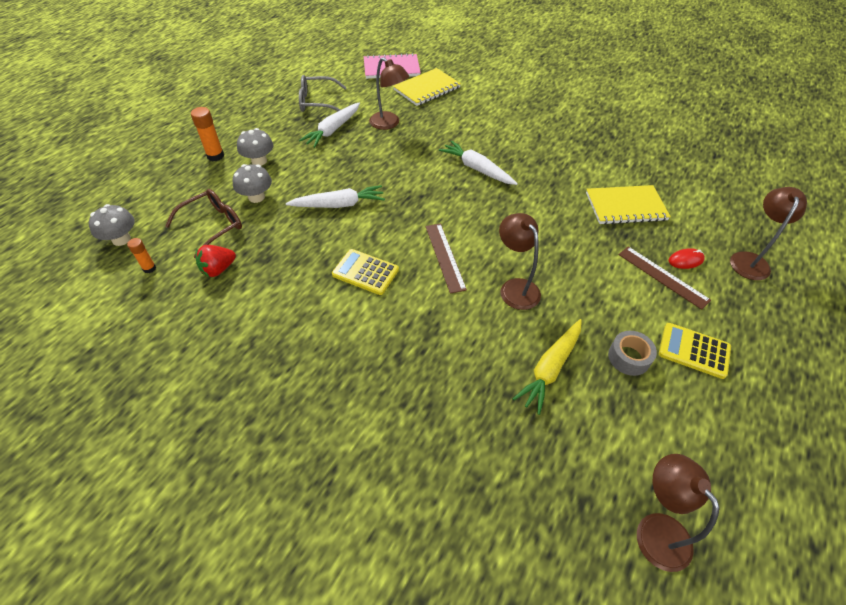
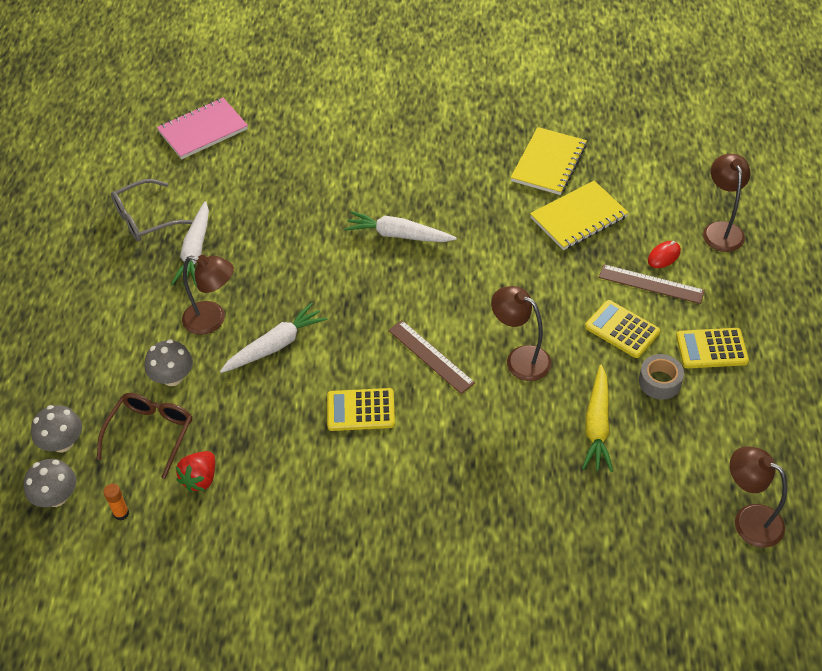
camera: 25 degrees left, 0 degrees up
orange glue stick [191,107,224,161] -> none
grey mushroom [237,128,273,166] -> grey mushroom moved to [31,405,82,452]
brown lamp [369,57,409,130] -> brown lamp moved to [182,255,234,335]
yellow notebook [393,68,461,106] -> yellow notebook moved to [511,127,587,195]
none -> yellow calculator [585,300,660,358]

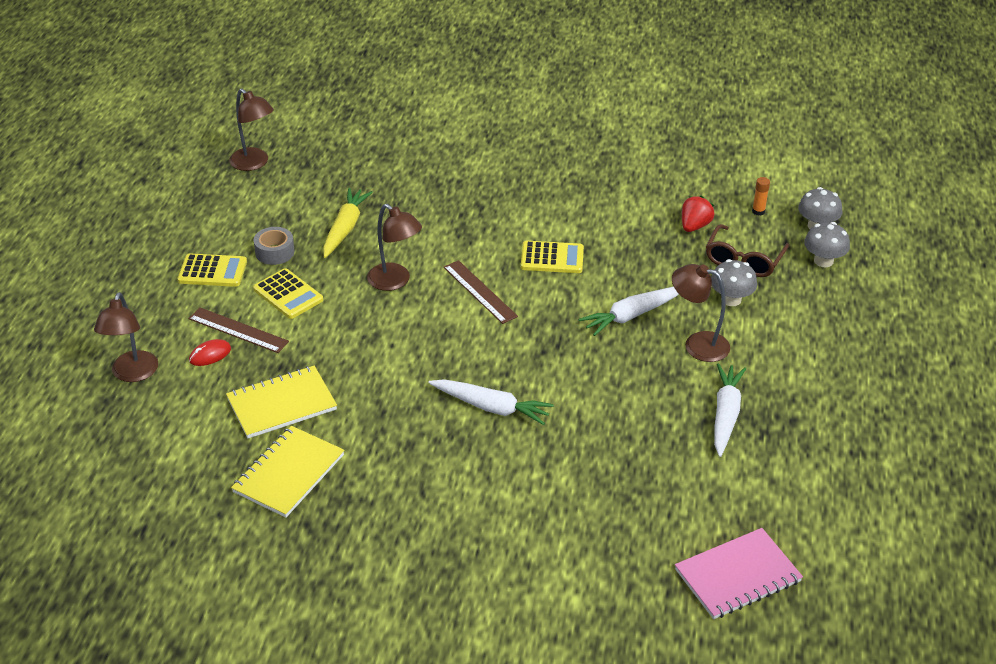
camera: 175 degrees left, 10 degrees down
grey glasses [111,179,193,242] -> none

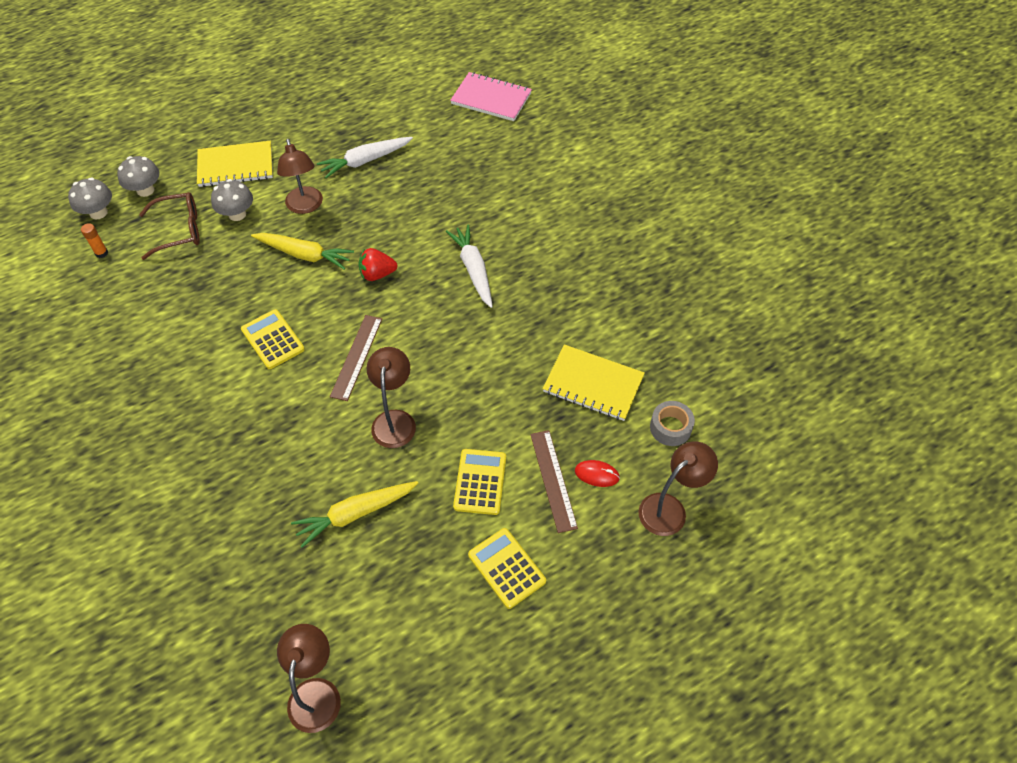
camera: 130 degrees left, 15 degrees up
yellow notebook [231,426,344,518] -> yellow notebook moved to [197,141,273,187]
grey tape [254,227,294,265] -> grey tape moved to [650,401,695,446]
white carrot [579,287,679,336] -> yellow carrot [251,233,354,270]
red strawberry [682,196,715,232] -> red strawberry moved to [358,248,397,281]

